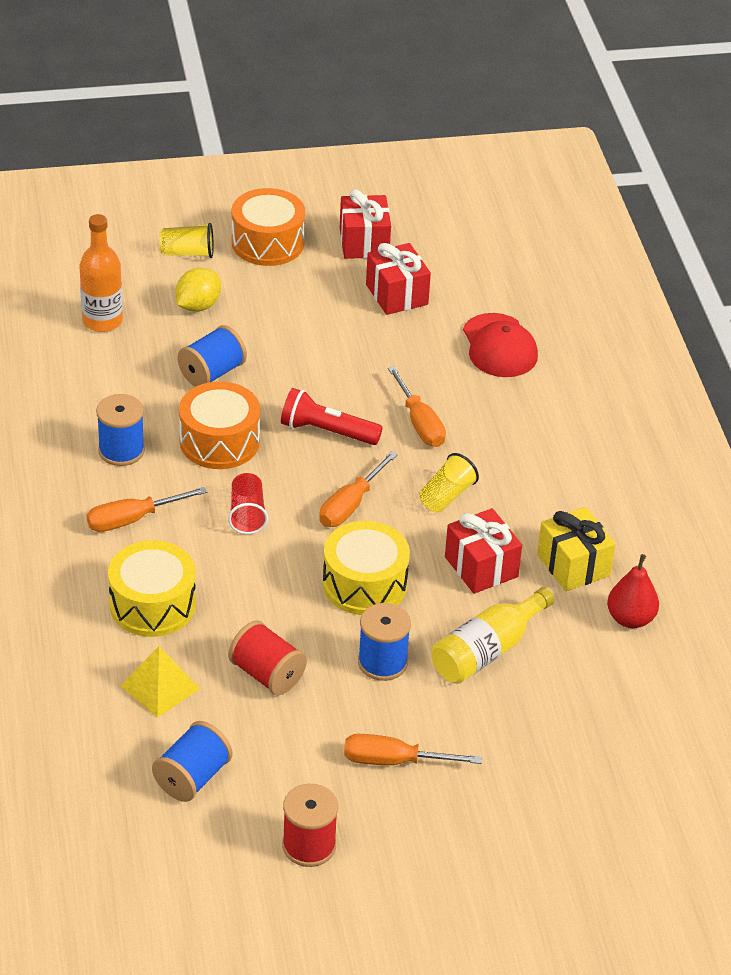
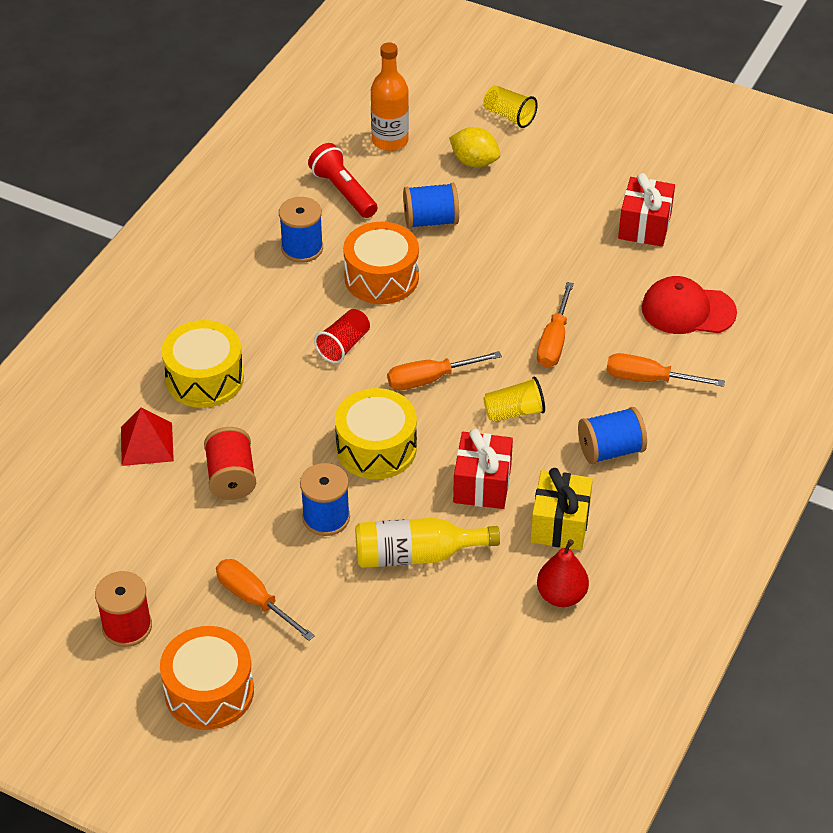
camera: 40 degrees right, 5 degrees up
orange screwdriver [87,487,207,532] -> orange screwdriver moved to [606,353,725,387]
yellow pyramid [120,646,200,718] -> red pyramid [121,407,174,466]
blue spool [152,721,232,802] -> blue spool moved to [578,407,647,464]
yellow lemon [175,268,221,312] -> yellow lemon turned 45 degrees clockwise [449,127,500,168]
orange drum [232,188,305,266] -> orange drum moved to [160,626,254,730]
red flashlight [281,388,383,445] -> red flashlight moved to [308,143,378,218]
red gift [340,189,391,259] -> none
red cap [463,313,538,377] -> red cap turned 75 degrees clockwise [642,276,737,334]

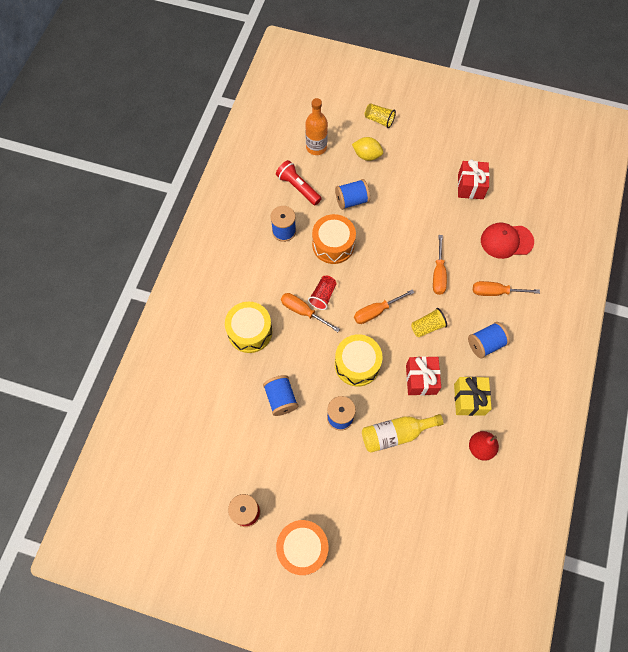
camera: 10 degrees left, 20 degrees up
red pyramid [121,407,174,466] -> none
red spool [204,427,256,500] -> blue spool [263,375,298,416]
orange screwdriver [216,559,315,641] -> orange screwdriver moved to [281,293,340,332]

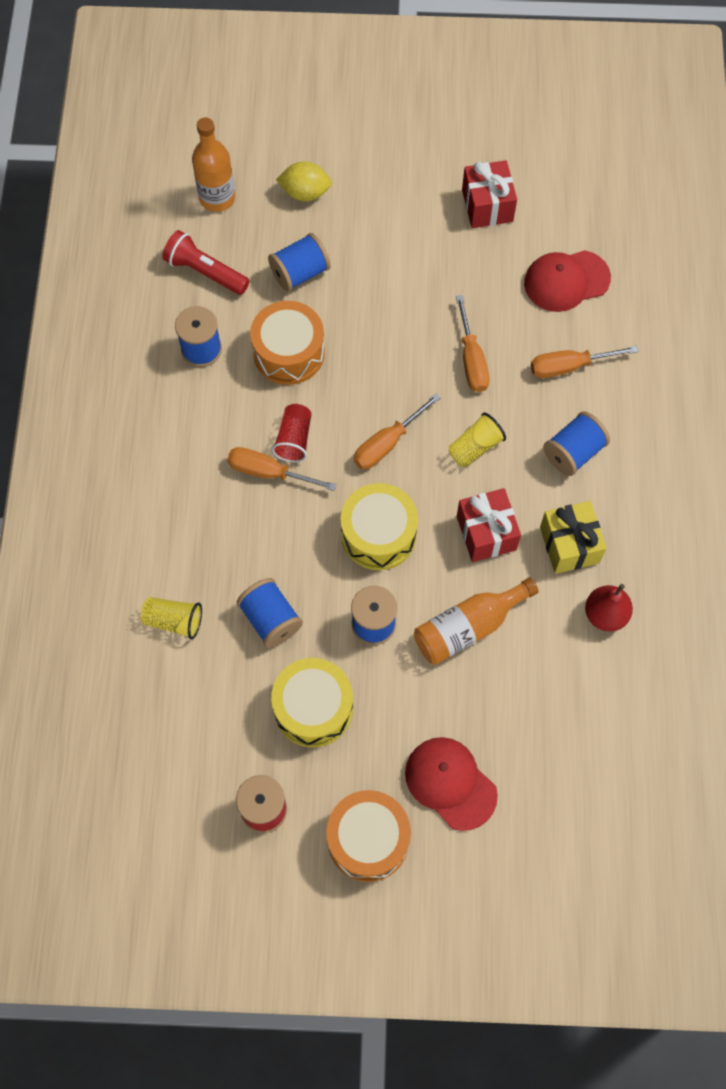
camera: 15 degrees left, 0 degrees up
yellow drum [225,302,272,353] -> yellow drum moved to [271,658,353,747]
yellow bottle [362,414,444,453] -> orange bottle [414,578,539,665]
yellow cup [364,103,396,128] -> yellow cup moved to [141,597,202,639]
none -> red cap [405,737,498,831]

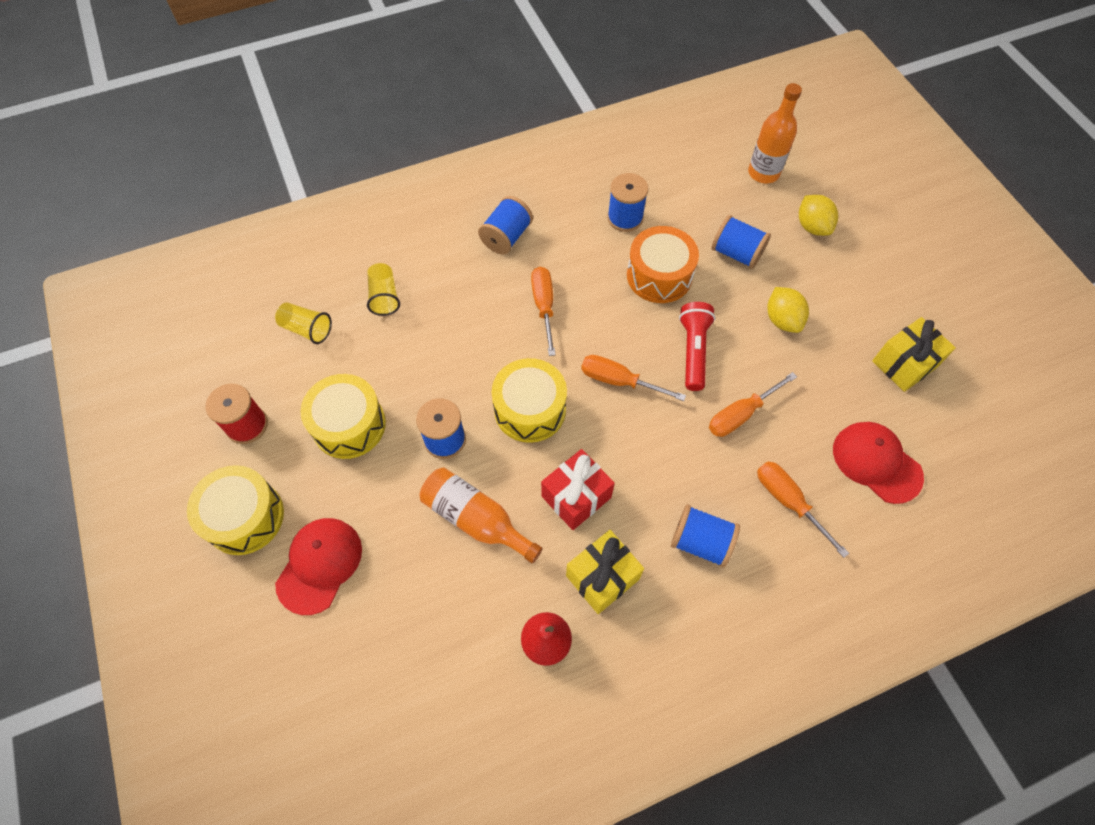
camera: 65 degrees right, 5 degrees down
red flashlight [162,230,249,295] -> red flashlight moved to [679,302,715,391]
blue spool [236,578,303,648] -> blue spool moved to [478,196,533,254]
red cup [272,404,312,462] -> none
orange drum [326,790,411,882] -> yellow drum [187,465,284,555]
yellow cup [449,412,506,467] -> yellow cup moved to [275,303,332,344]
red gift [462,160,517,228] -> yellow gift [872,317,956,392]
none -> yellow lemon [767,287,809,333]

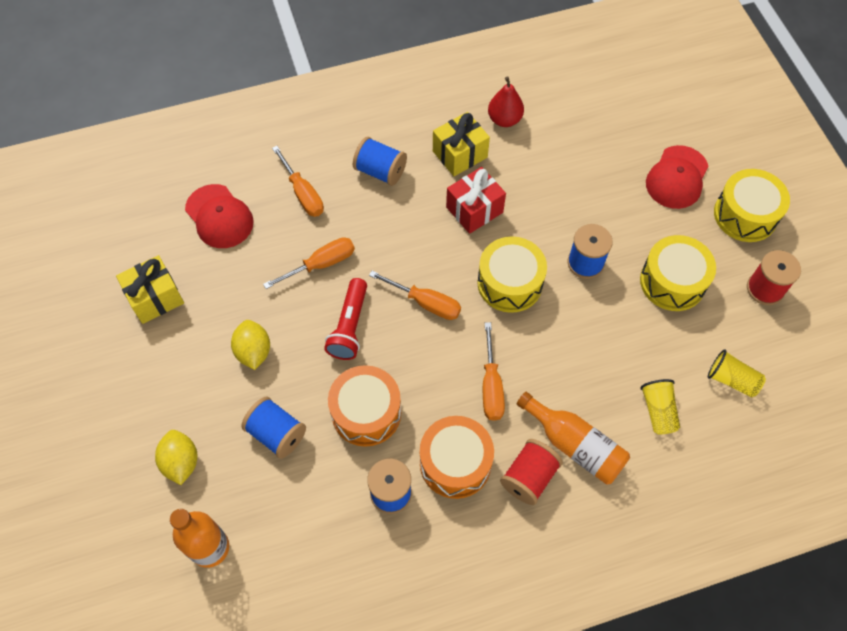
camera: 175 degrees left, 0 degrees up
orange bottle [420,467,543,563] -> orange bottle moved to [517,392,630,485]
blue spool [478,196,533,254] -> red spool [500,439,563,505]
none -> orange drum [420,416,494,499]

